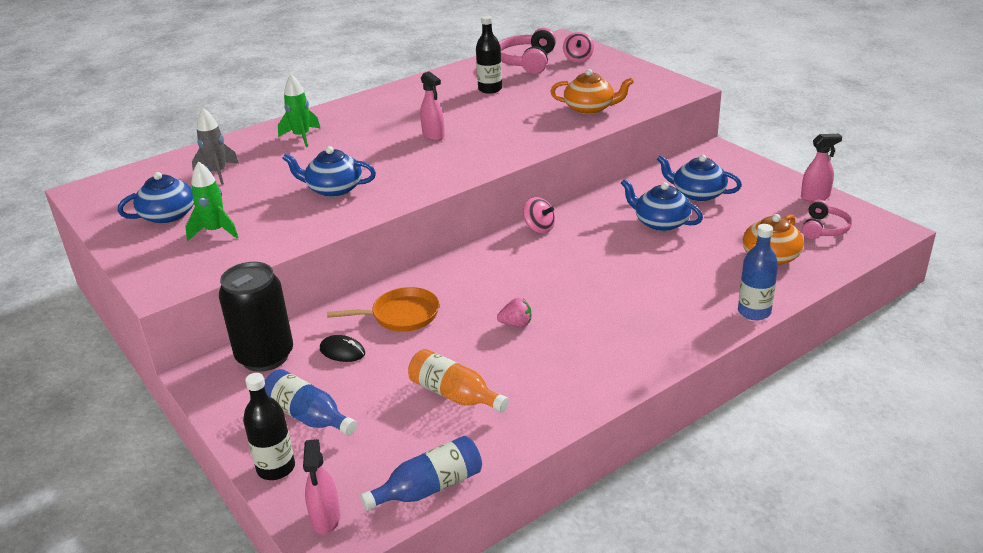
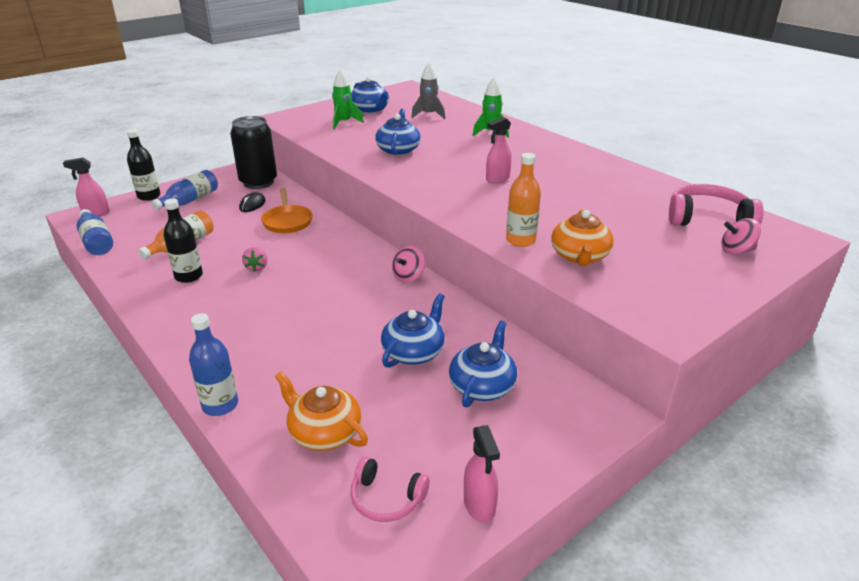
camera: 85 degrees right, 0 degrees up
black bottle [476,16,502,94] -> black bottle moved to [163,198,203,283]
none -> orange bottle [506,153,541,247]

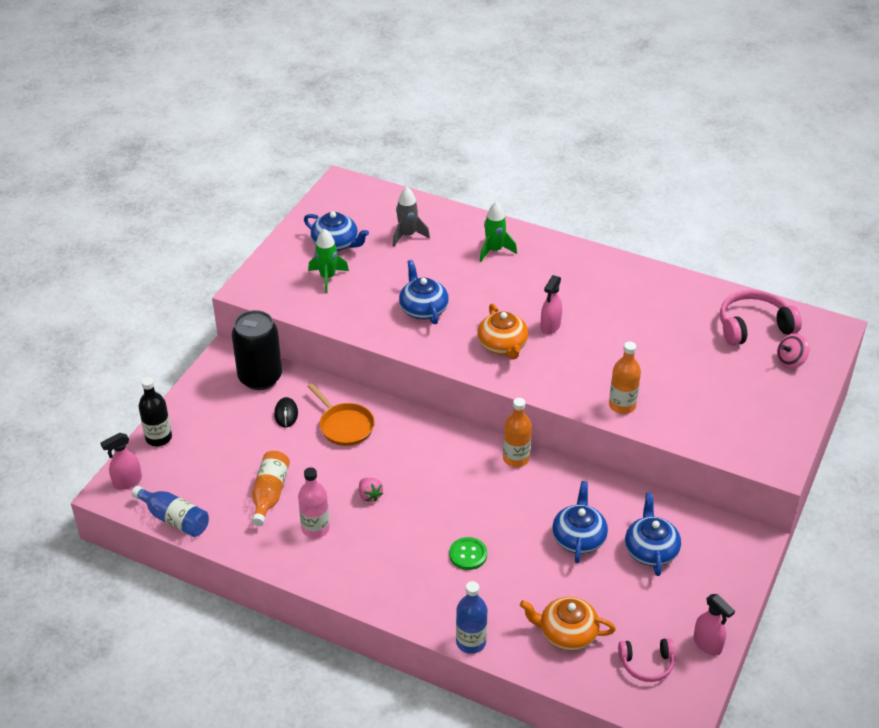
camera: 25 degrees left, 10 degrees up
blue bottle [151,170,218,210] -> none
black bottle [163,198,203,283] -> pink bottle [298,467,330,538]
pink spinning top [392,246,425,283] -> orange bottle [503,398,532,467]
orange teapot [551,210,614,266] -> orange teapot moved to [478,304,528,359]
none -> green button [449,537,487,570]

